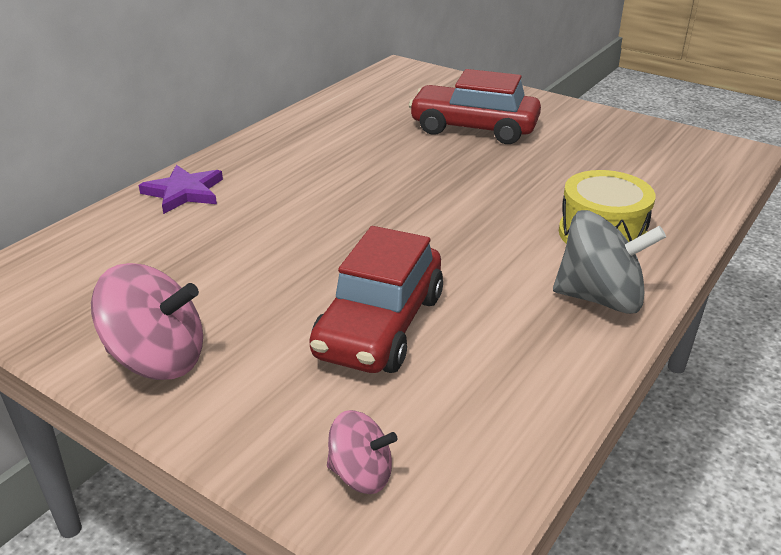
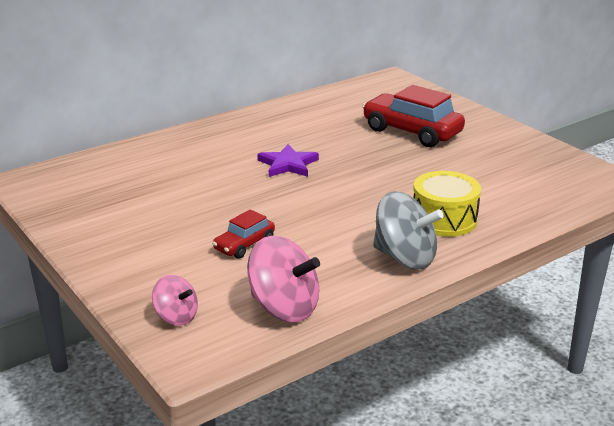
camera: 20 degrees right, 5 degrees down
pink spinning top [91,263,203,380] -> pink spinning top moved to [247,236,320,322]
purple star [139,165,223,214] -> purple star moved to [257,144,319,177]
red car [309,226,443,373] -> red car [212,209,275,259], size x0.53

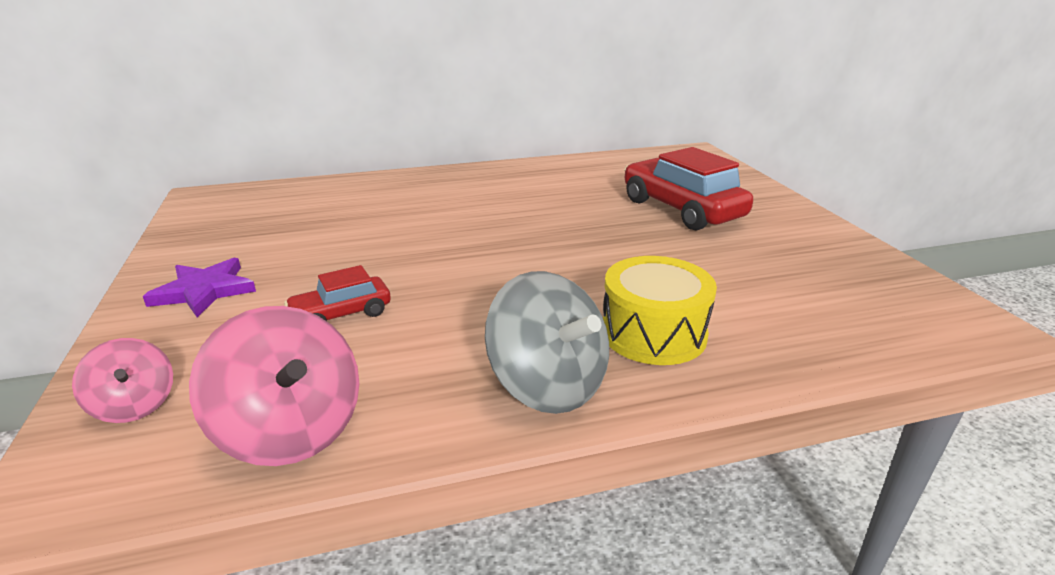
camera: 20 degrees right, 0 degrees up
purple star [257,144,319,177] -> purple star moved to [143,258,256,318]

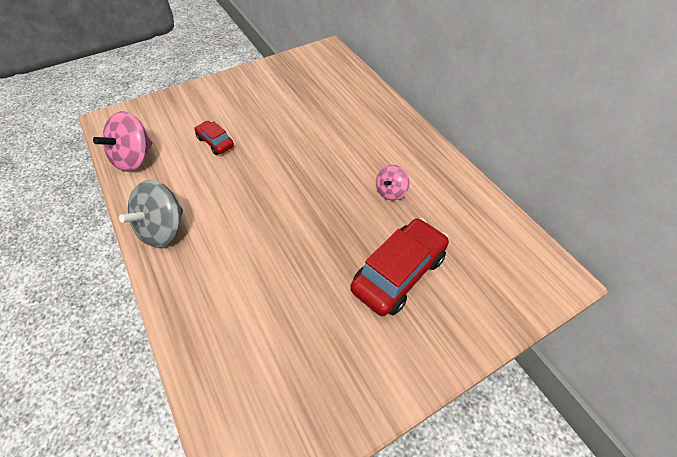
camera: 75 degrees right, 25 degrees up
pink spinning top [72,338,173,423] -> pink spinning top moved to [376,165,410,201]
purple star [143,258,256,318] -> none
yellow drum [603,256,717,365] -> none

